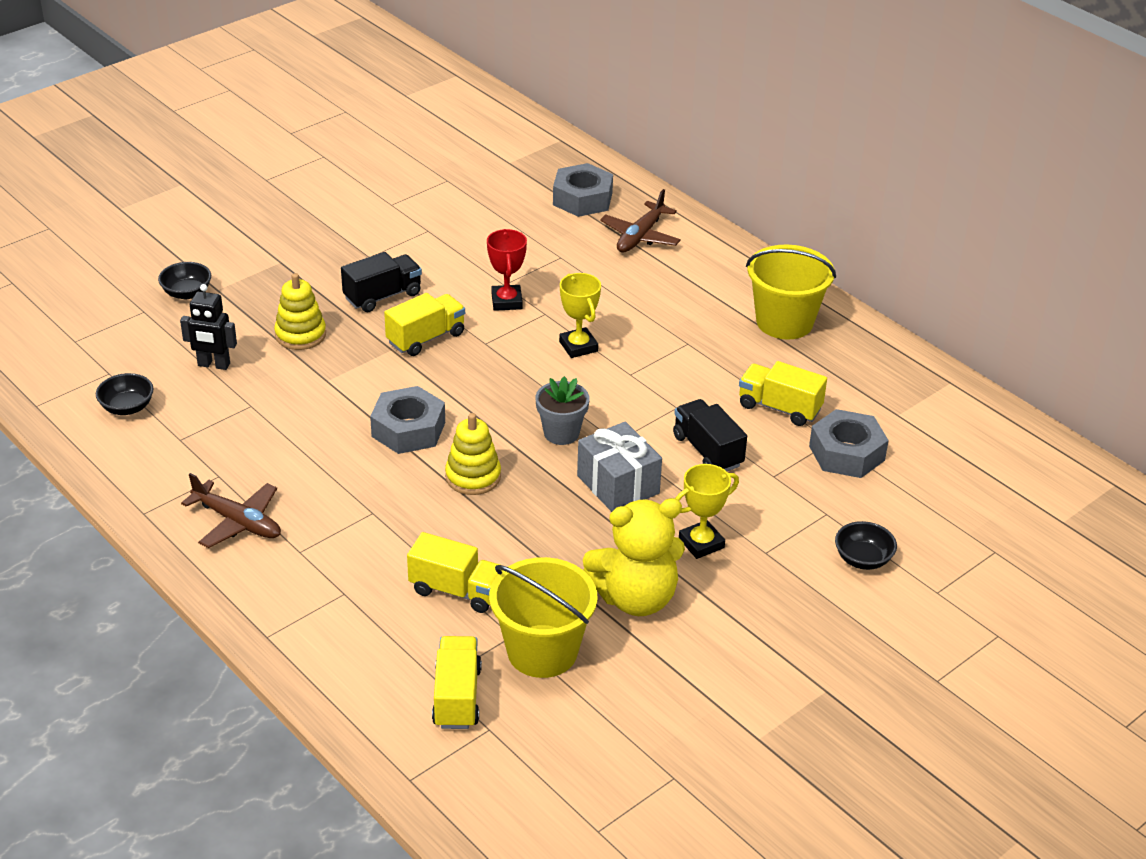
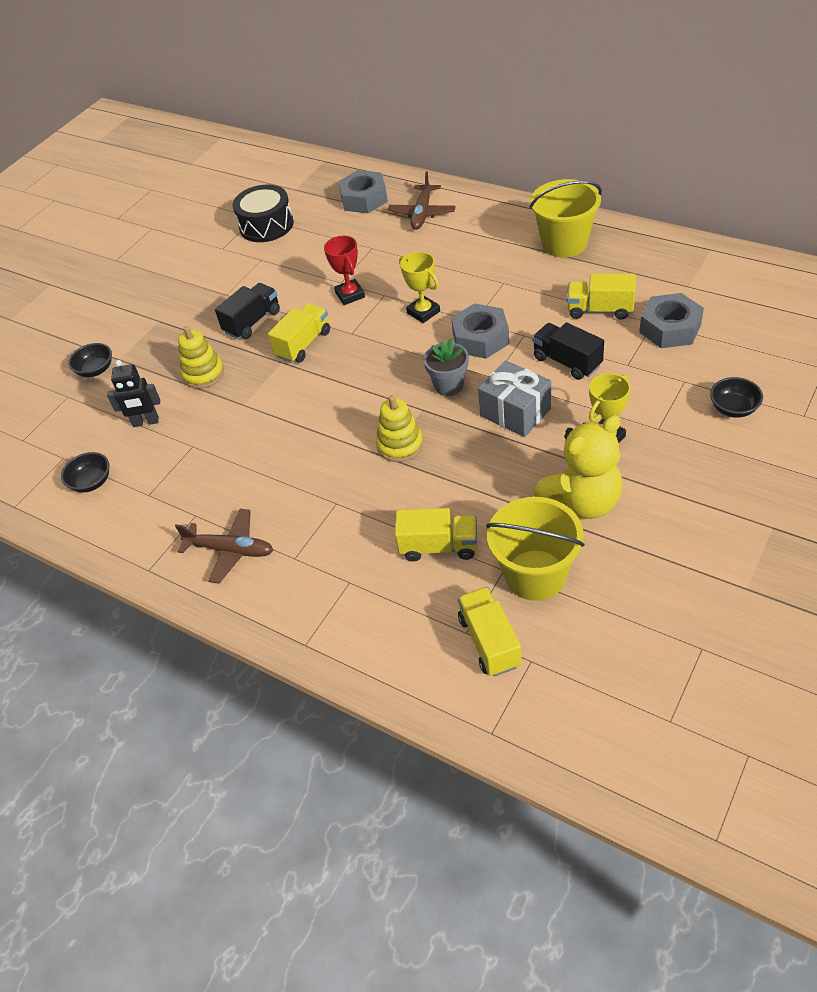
camera: 10 degrees left, 10 degrees up
grey nut [370,386,445,454] -> grey nut moved to [451,303,509,359]
none -> black drum [233,185,294,242]

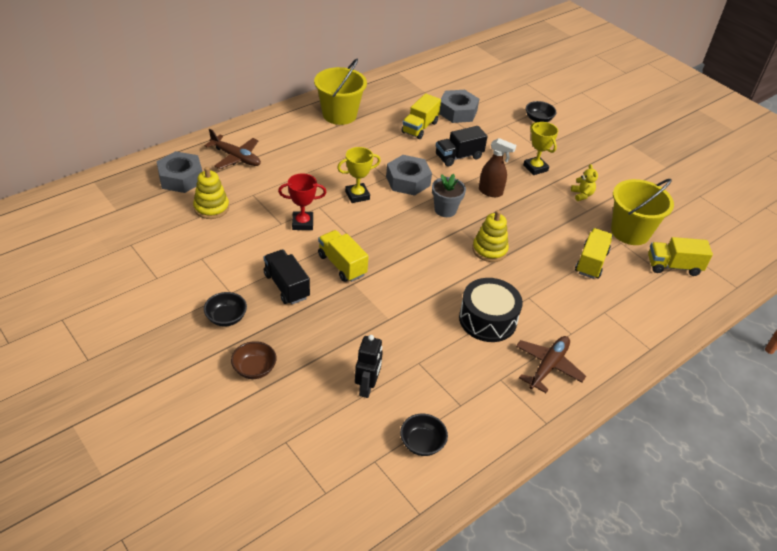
camera: 80 degrees left, 5 degrees down
black bowl [68,343,112,377] -> black bowl moved to [204,292,247,327]
yellow stacking toy [178,326,224,389] -> yellow stacking toy moved to [193,167,229,219]
black drum [233,185,294,242] -> black drum moved to [459,278,523,342]
grey gift [478,360,551,437] -> brown spray bottle [479,138,516,197]
yellow teddy bear [534,415,623,519] -> yellow teddy bear [571,164,598,201], size x0.44
none -> brown bowl [231,341,276,379]

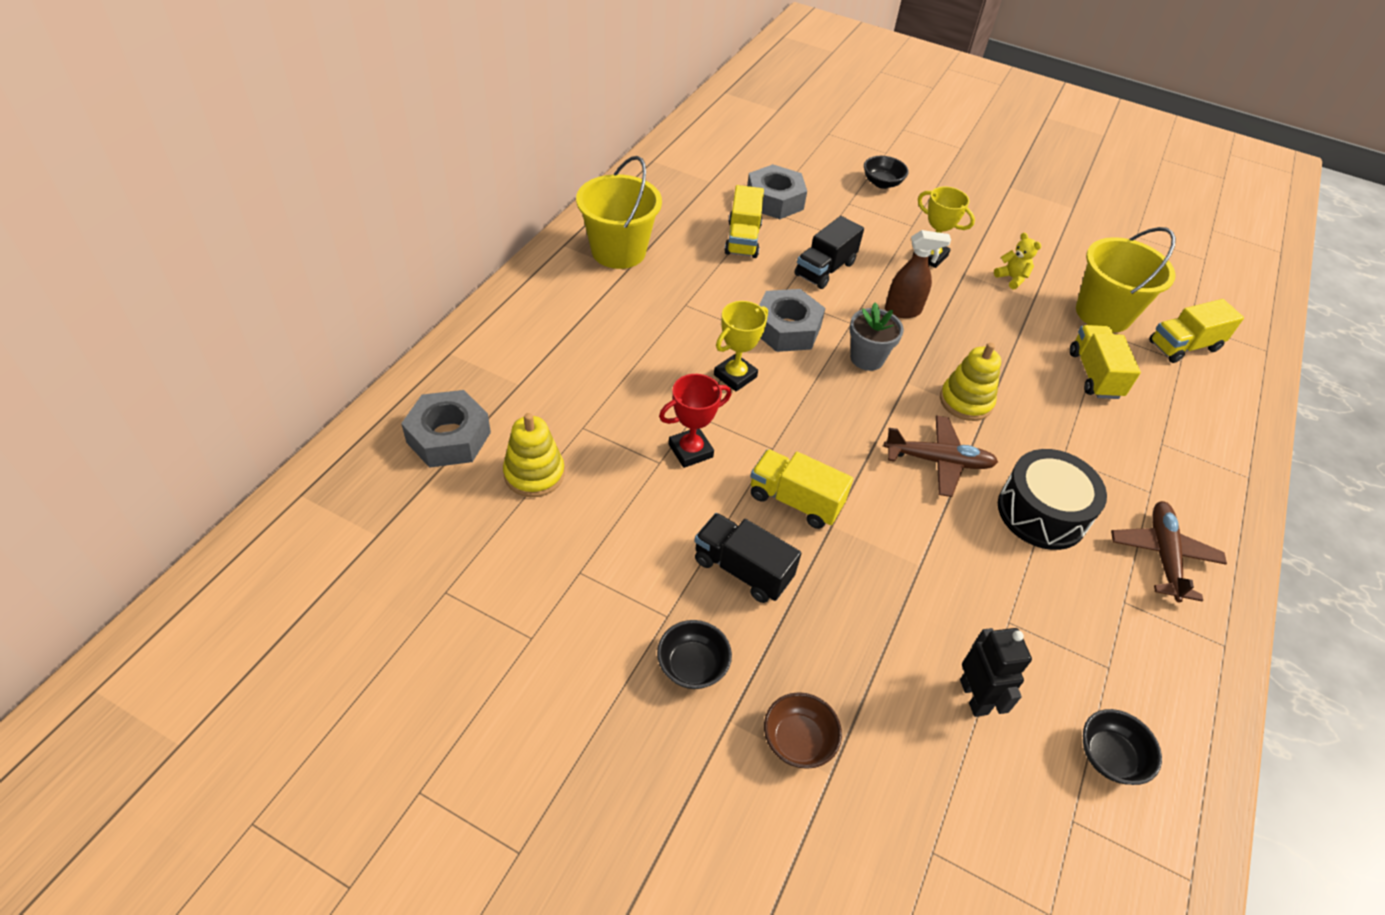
camera: 25 degrees left, 5 degrees up
brown plane [204,129,261,169] -> brown plane moved to [883,415,998,497]

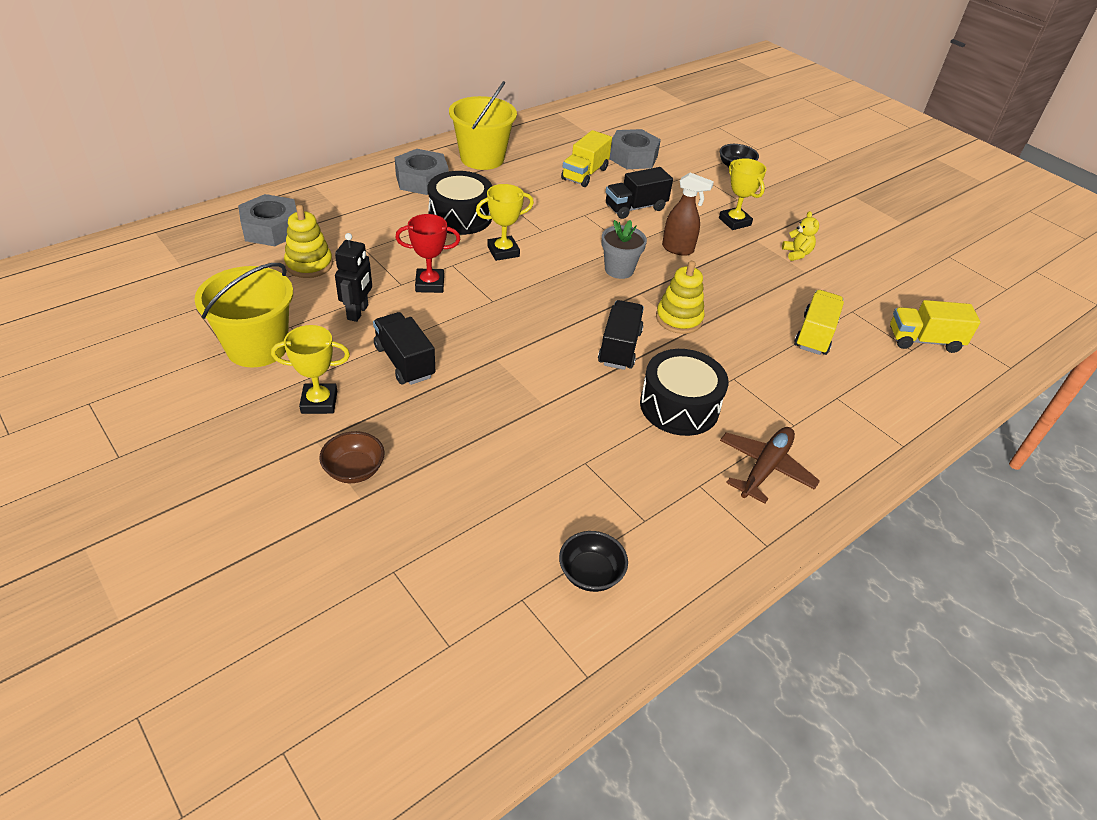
camera: 25 degrees right, 5 degrees down
black bowl [657,620,732,689] -> yellow trophy [271,325,350,414]
yellow truck [750,449,853,529] -> none
grey nut [759,289,825,352] -> grey nut moved to [395,149,449,195]
brown plane [883,415,998,497] -> black truck [598,300,644,370]
black robot [960,628,1032,717] -> black robot moved to [335,233,372,322]
yellow bucket [1076,227,1176,333] -> yellow bucket moved to [194,263,293,367]
none -> black drum [428,171,492,235]

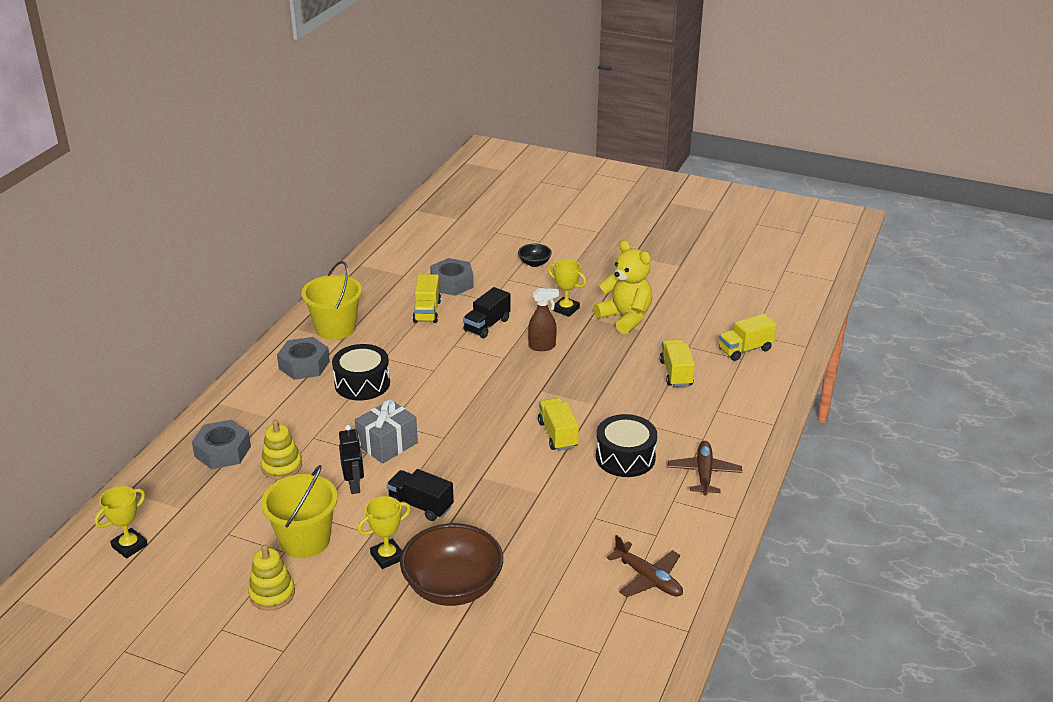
camera: 25 degrees left, 10 degrees down
brown bowl [319,431,384,483] -> brown bowl [400,523,503,606], size x2.14
red trophy [395,214,461,293] -> grey gift [355,399,418,464]
yellow trophy [476,184,534,261] -> yellow trophy moved to [95,486,148,558]
black bowl [559,531,628,592] -> brown plane [607,535,683,597]
black truck [598,300,644,370] -> yellow truck [538,398,579,451]
grey flower pot [602,220,647,279] -> none
yellow stacking toy [656,261,705,334] -> yellow stacking toy moved to [248,545,295,611]
yellow teddy bear [782,211,819,261] -> yellow teddy bear [593,240,652,334], size x2.29

